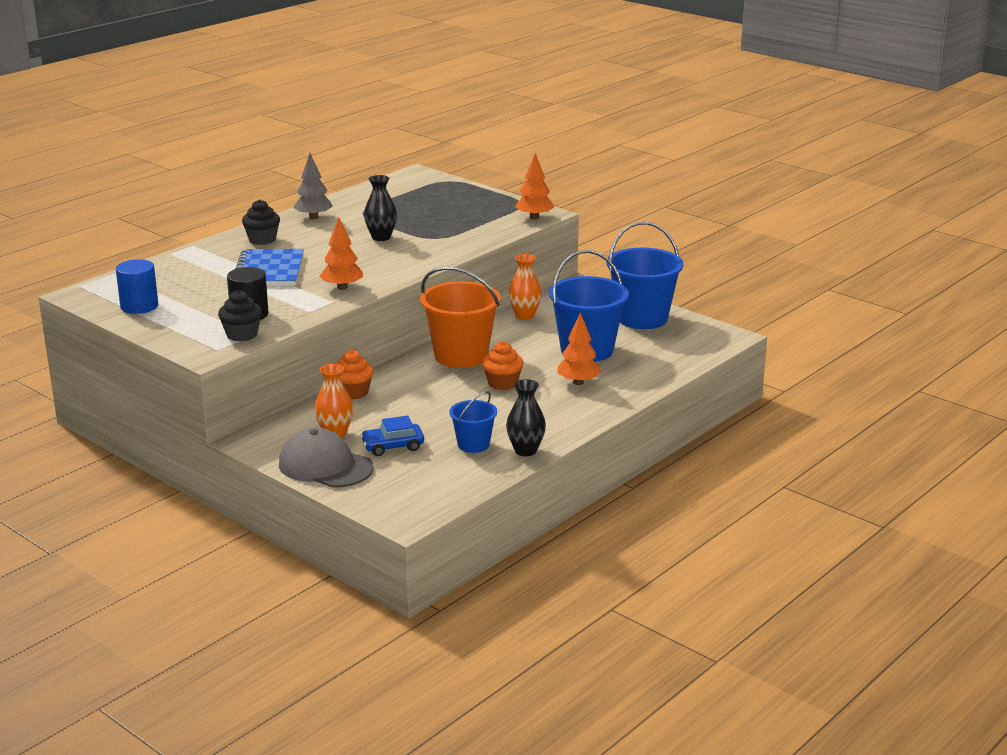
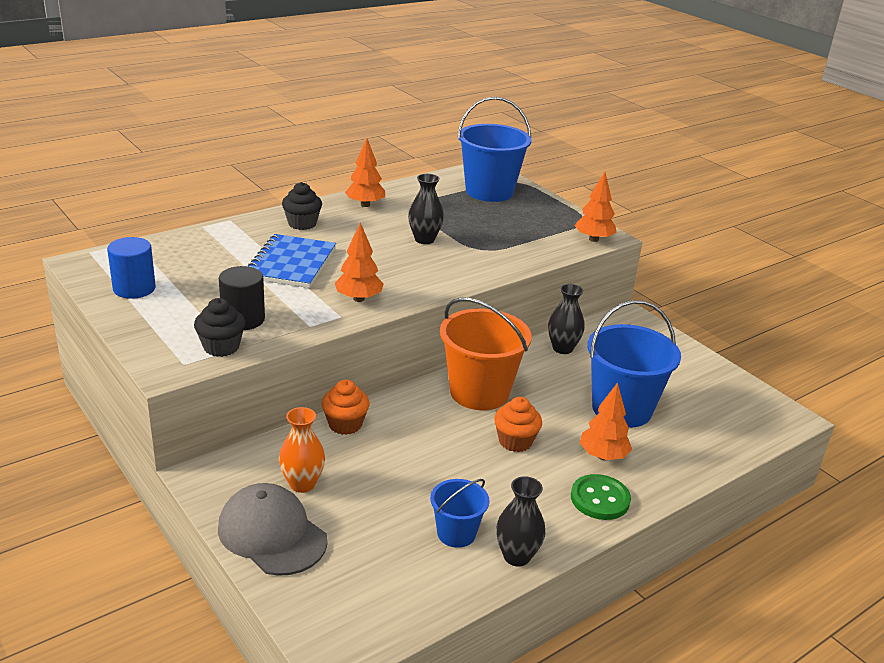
camera: 10 degrees right, 5 degrees up
grey tree [293,153,333,219] -> orange tree [345,138,385,207]
blue car [360,416,424,456] -> none
orange vase [508,254,542,320] -> black vase [548,284,585,354]
blue bucket [607,222,683,329] -> blue bucket moved to [457,97,532,202]
none -> green button [571,474,631,520]

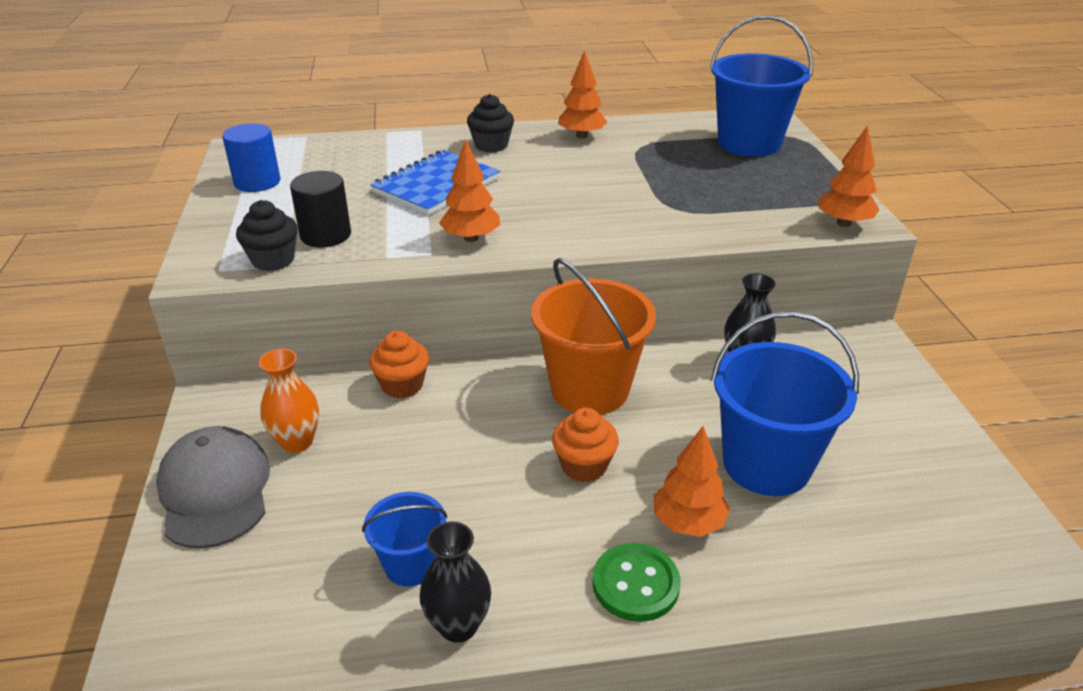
camera: 30 degrees right, 5 degrees up
black vase [408,174,444,244] -> none

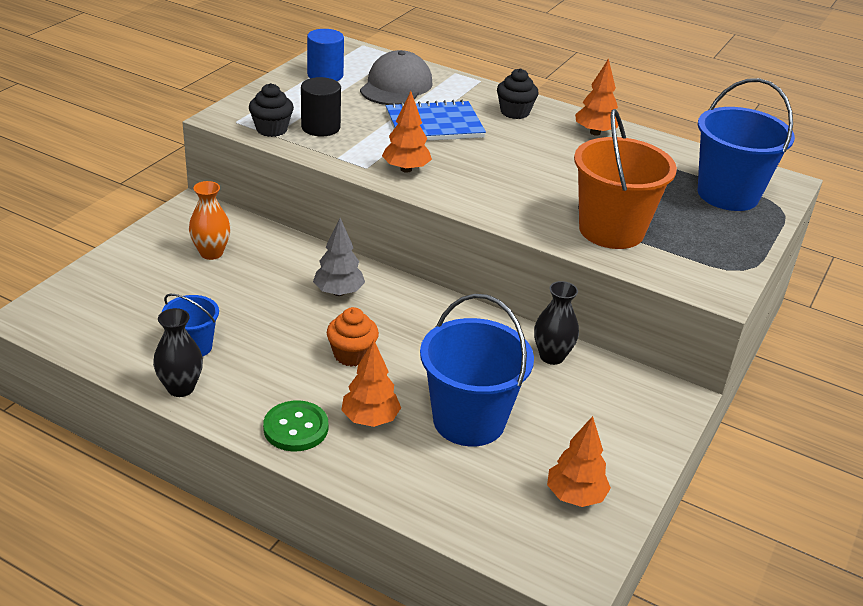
camera: 35 degrees right, 0 degrees up
grey cap [156,426,270,549] -> grey cap moved to [360,50,433,105]
orange cupcake [369,330,429,399] -> none
orange bucket [531,258,656,415] -> orange bucket moved to [574,109,677,249]
orange tree [818,125,879,227] -> orange tree moved to [547,416,611,507]
none -> grey tree [313,218,365,296]

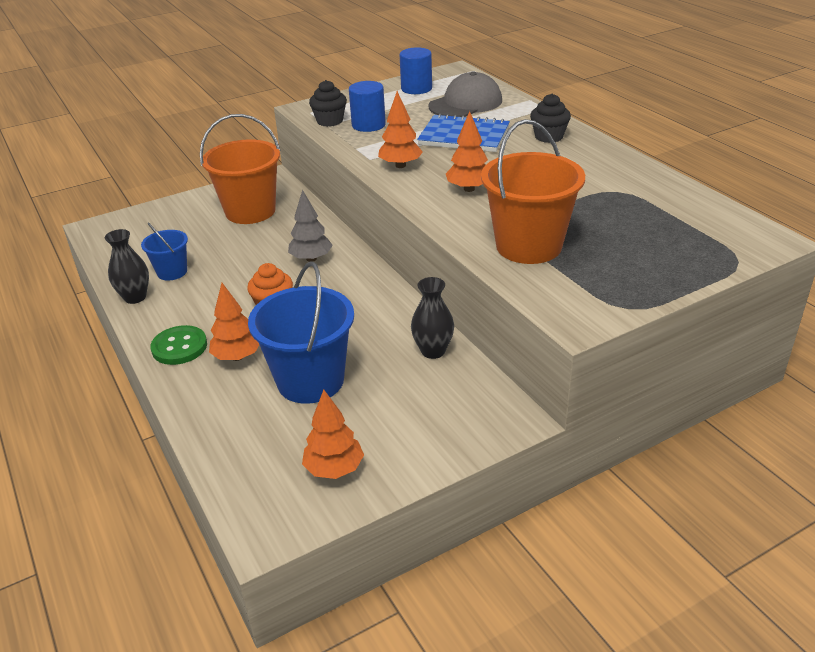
camera: 35 degrees right, 0 degrees up
orange vase [189,181,231,260] -> orange bucket [200,114,281,224]
black cylinder [301,77,341,137] -> blue cylinder [349,81,386,132]
orange tree [575,58,618,136] -> orange tree moved to [446,111,488,192]
blue bucket [697,78,795,211] -> none

